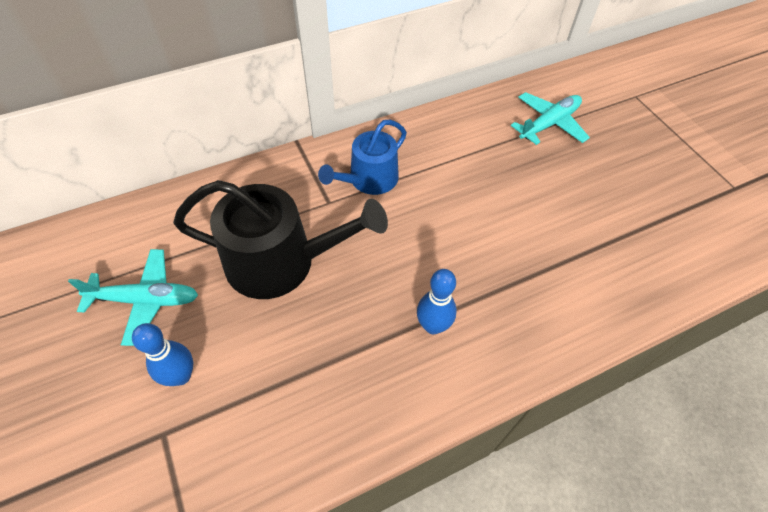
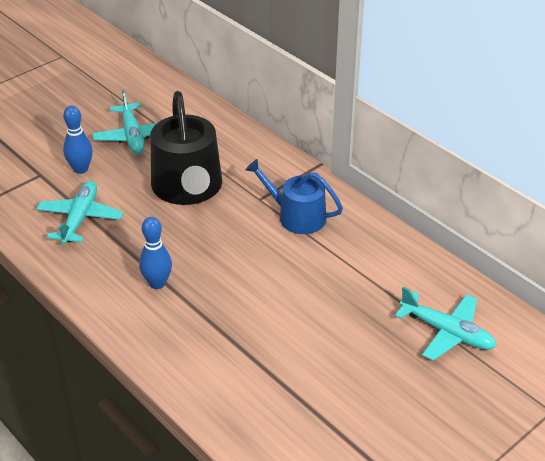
camera: 75 degrees right, 15 degrees down
none -> turquoise plane [36,181,123,244]

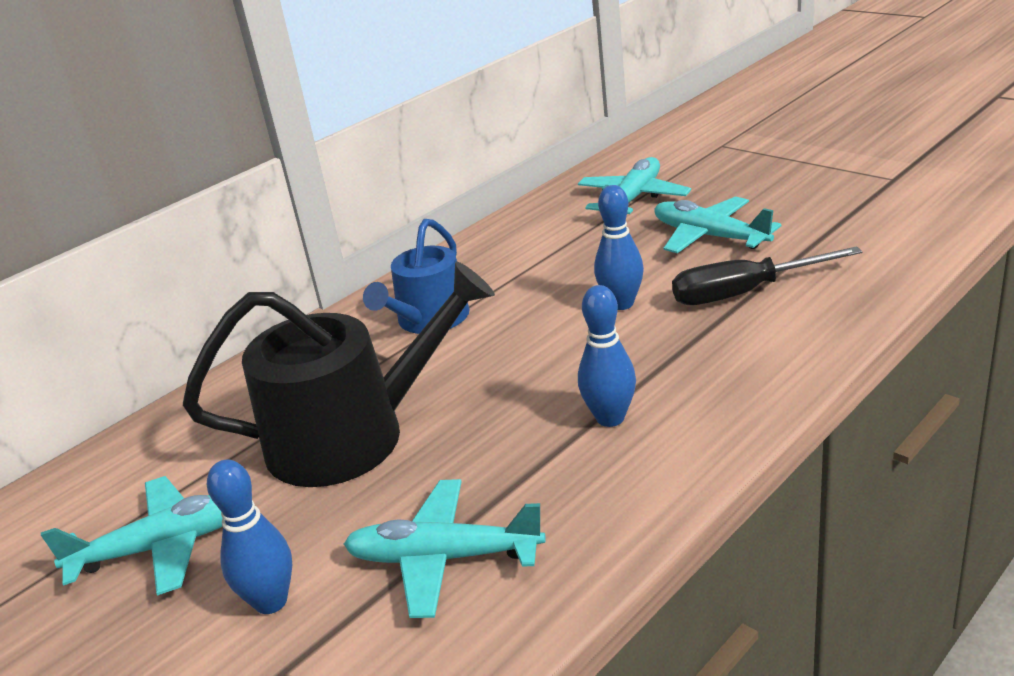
camera: 90 degrees left, 10 degrees down
none -> blue bowling pin [594,185,644,310]
none -> turquoise plane [655,197,781,253]
none -> black screwdriver [672,246,862,305]

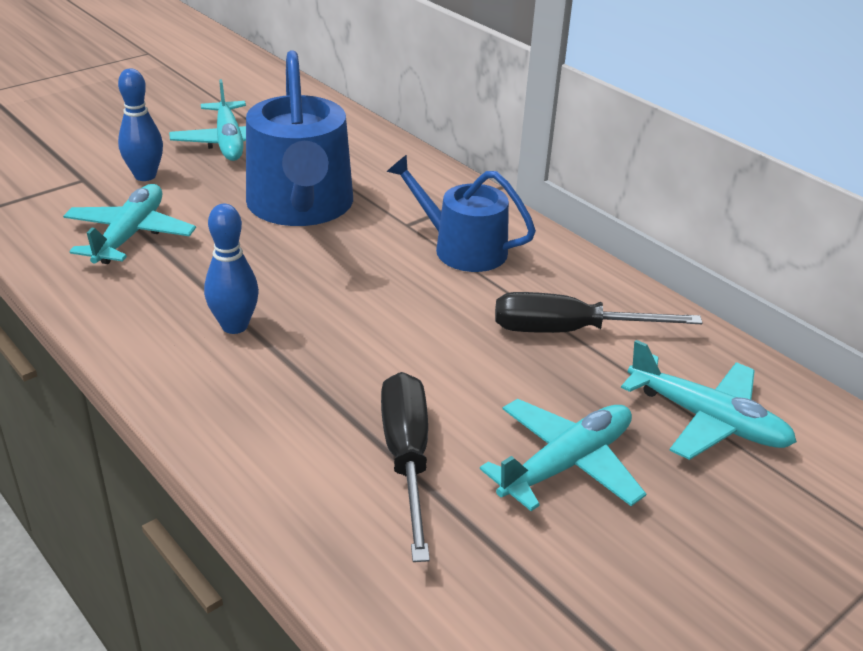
camera: 90 degrees right, 5 degrees up
black watering can [183,262,495,487] -> blue watering can [246,50,353,226]
blue bowling pin [594,185,644,310] -> none
none -> black screwdriver [495,292,703,333]

